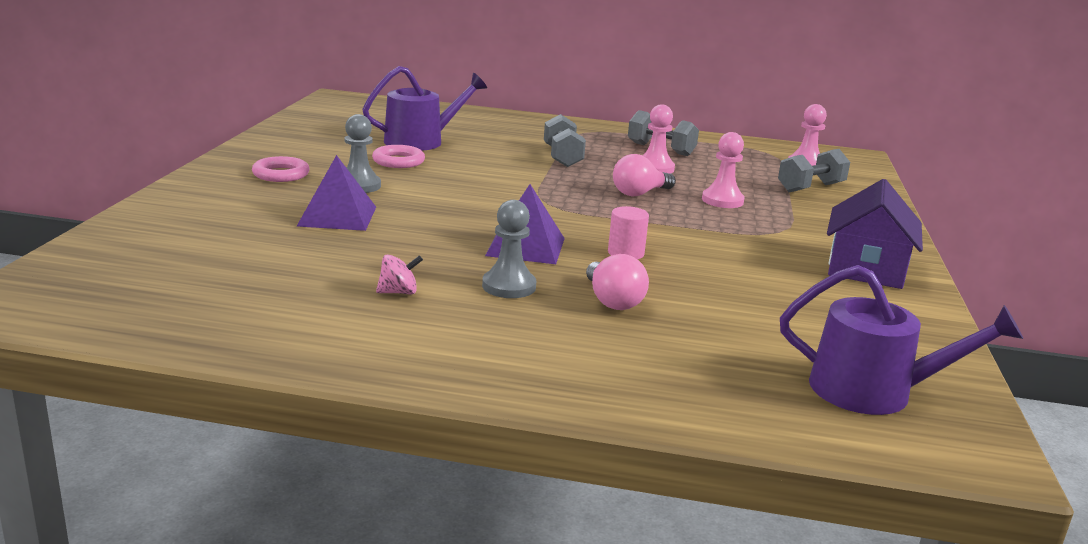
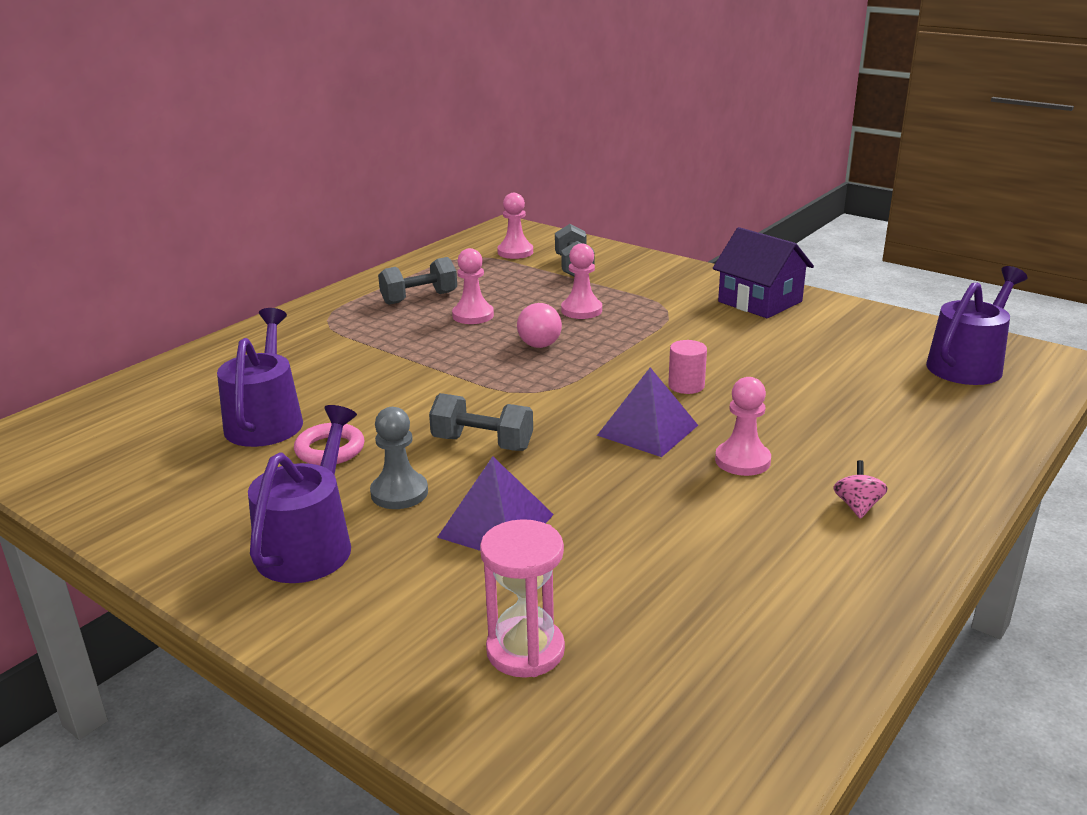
camera: 60 degrees left, 5 degrees up
pink ring [252,156,309,182] -> purple watering can [248,405,357,583]
pink spinning top [376,254,423,294] -> pink spinning top moved to [833,460,888,519]
grey pawn [482,200,536,298] -> pink pawn [715,377,771,476]
grey dumbbell [544,114,586,167] -> grey dumbbell moved to [429,393,533,451]
pink light bulb [586,254,649,310] -> none
none -> pink hourglass [480,519,565,678]

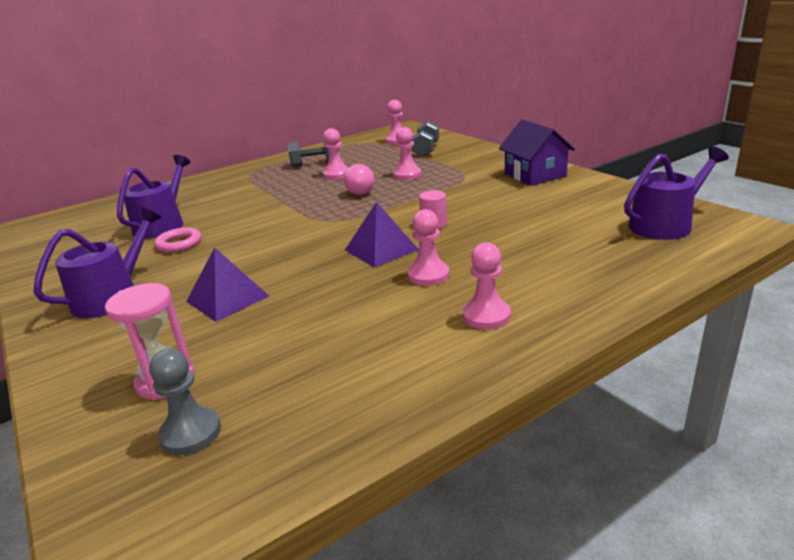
camera: 20 degrees right, 0 degrees up
grey pawn [370,407,428,509] -> grey pawn moved to [149,349,221,455]
grey dumbbell [429,393,533,451] -> none
pink spinning top [833,460,888,519] -> pink pawn [463,242,511,330]

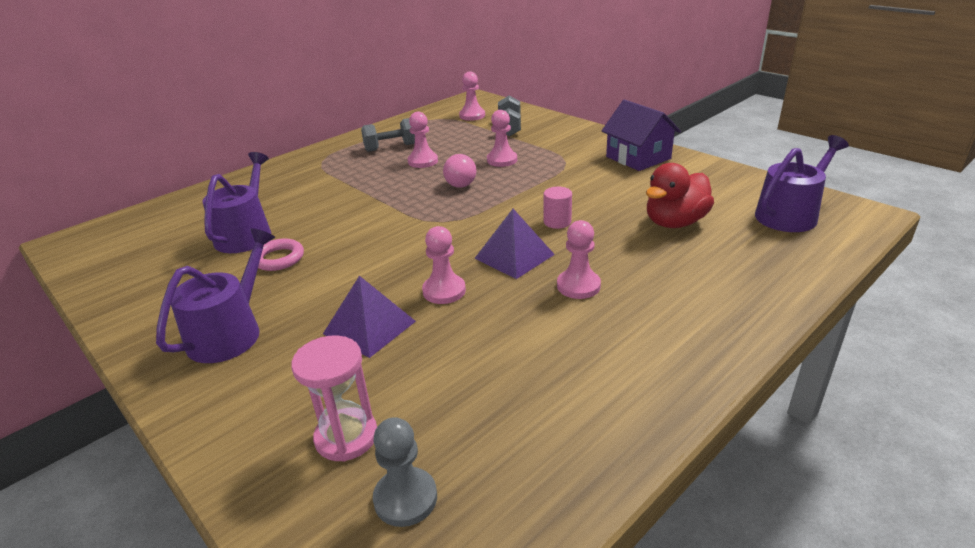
camera: 10 degrees left, 5 degrees up
pink pawn [463,242,511,330] -> pink pawn moved to [422,226,466,304]
none -> red duck [646,163,714,228]

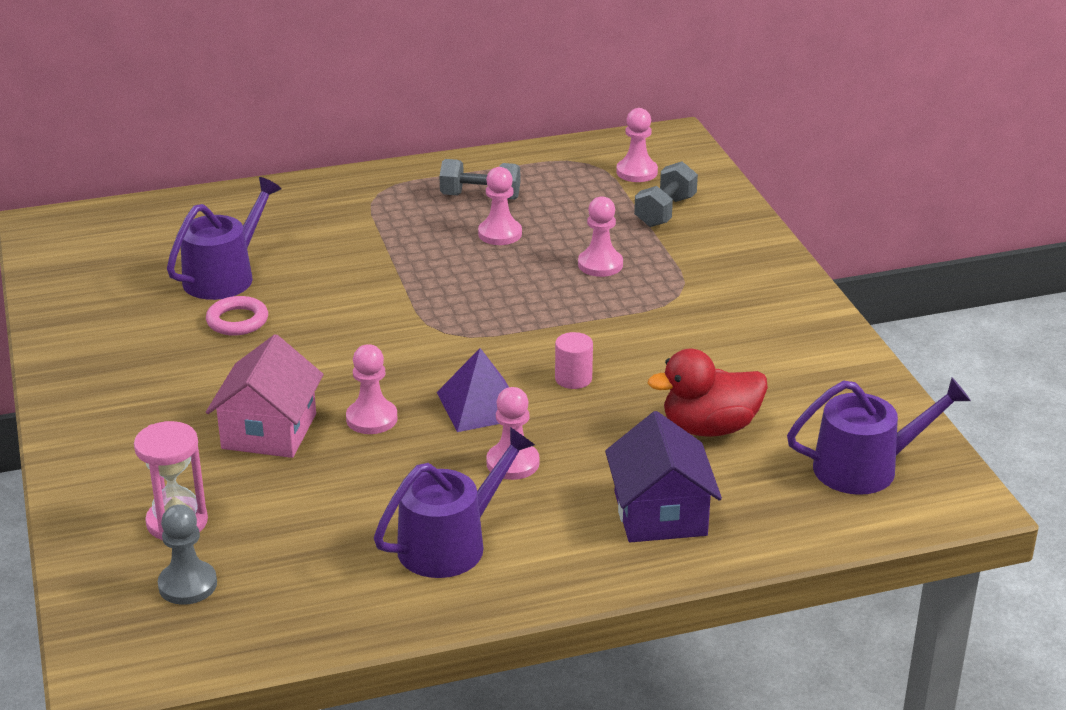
camera: 25 degrees right, 0 degrees up
purple watering can [156,228,275,363] -> purple watering can moved to [374,427,535,578]
purple pyramid [323,276,416,358] -> pink house [206,334,324,458]
pink light bulb [443,154,476,188] -> none
purple house [602,100,681,171] -> purple house moved to [605,411,722,542]

